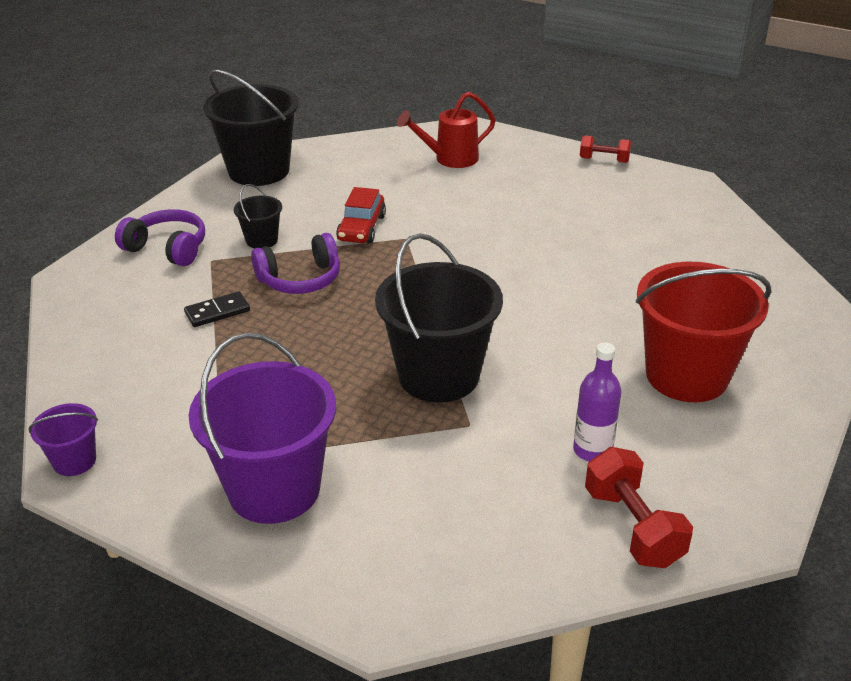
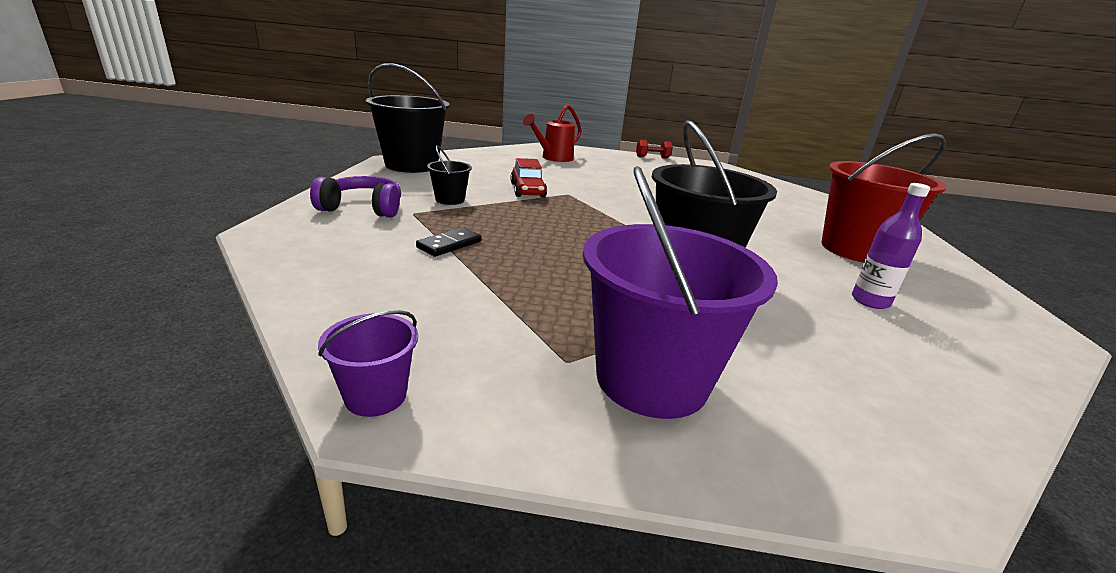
camera: 25 degrees left, 10 degrees down
purple headphones [251,233,340,294] -> none
red dumbbell [585,447,693,568] -> none

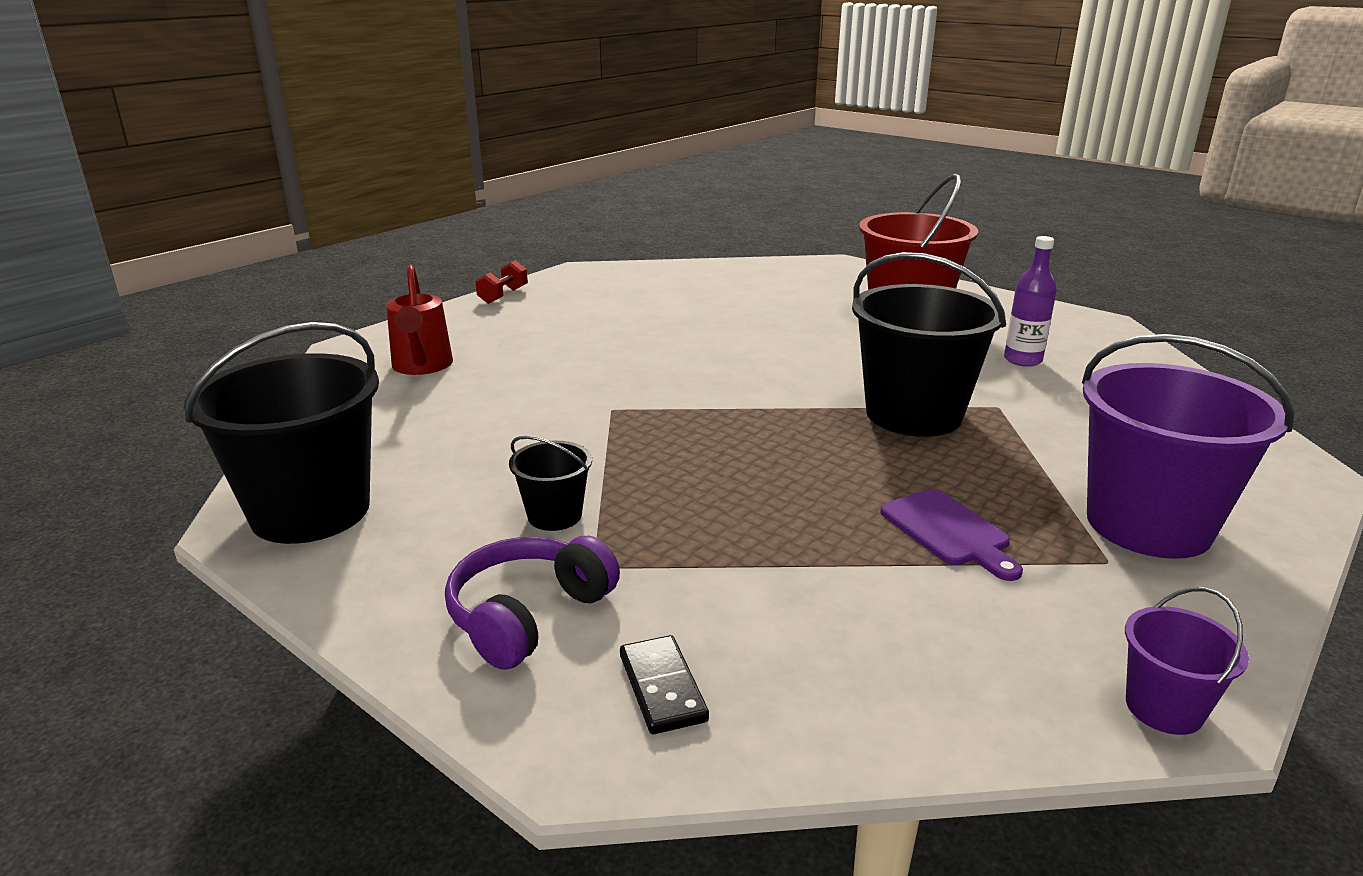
camera: 55 degrees left, 0 degrees up
black domino [416,227,481,257] -> black domino moved to [620,635,709,734]
red car [510,158,547,198] -> none
none -> purple cutting board [880,489,1023,581]

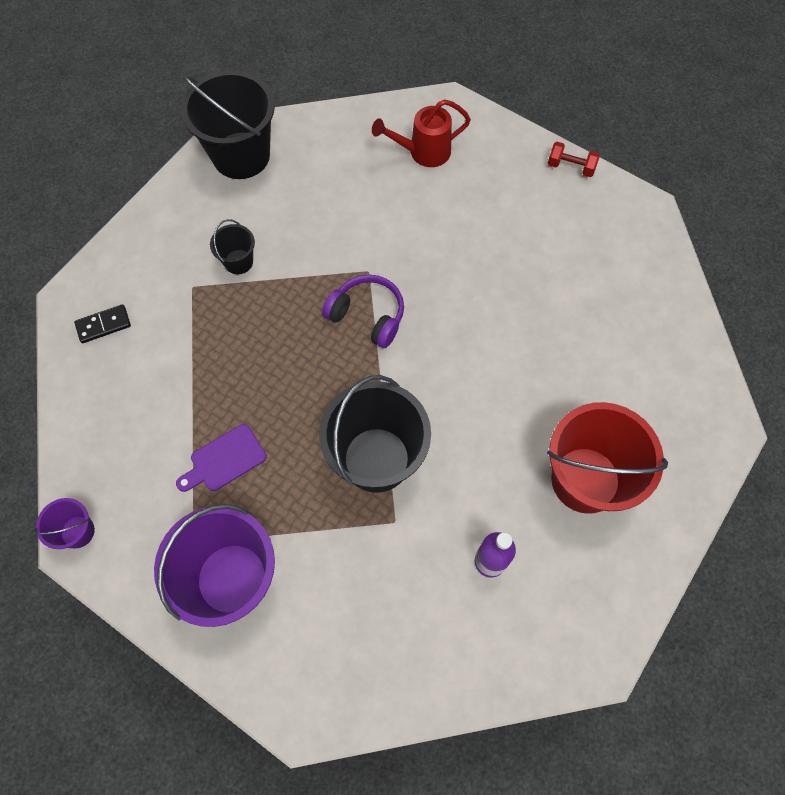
camera: 85 degrees right, 40 degrees up
purple headphones [445,536,620,670] -> purple headphones moved to [322,275,404,348]

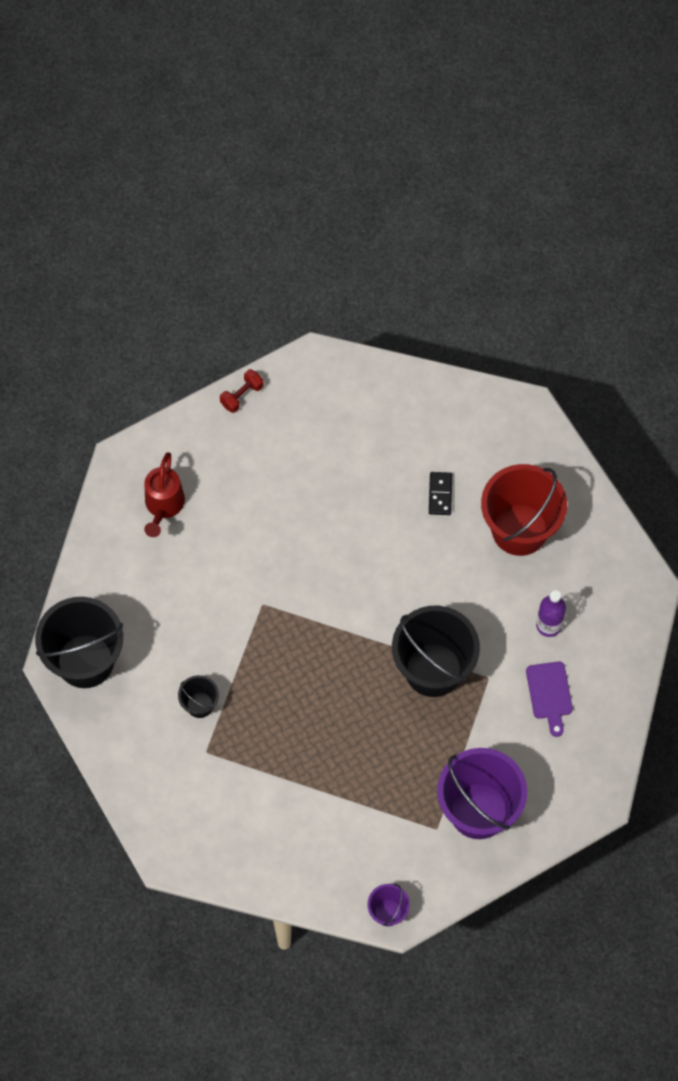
camera: 65 degrees left, 0 degrees up
black domino [74,304,131,343] -> black domino moved to [429,472,452,515]
purple cutting board [176,424,267,492] -> purple cutting board moved to [526,661,573,737]
purple headphones [322,275,404,348] -> none

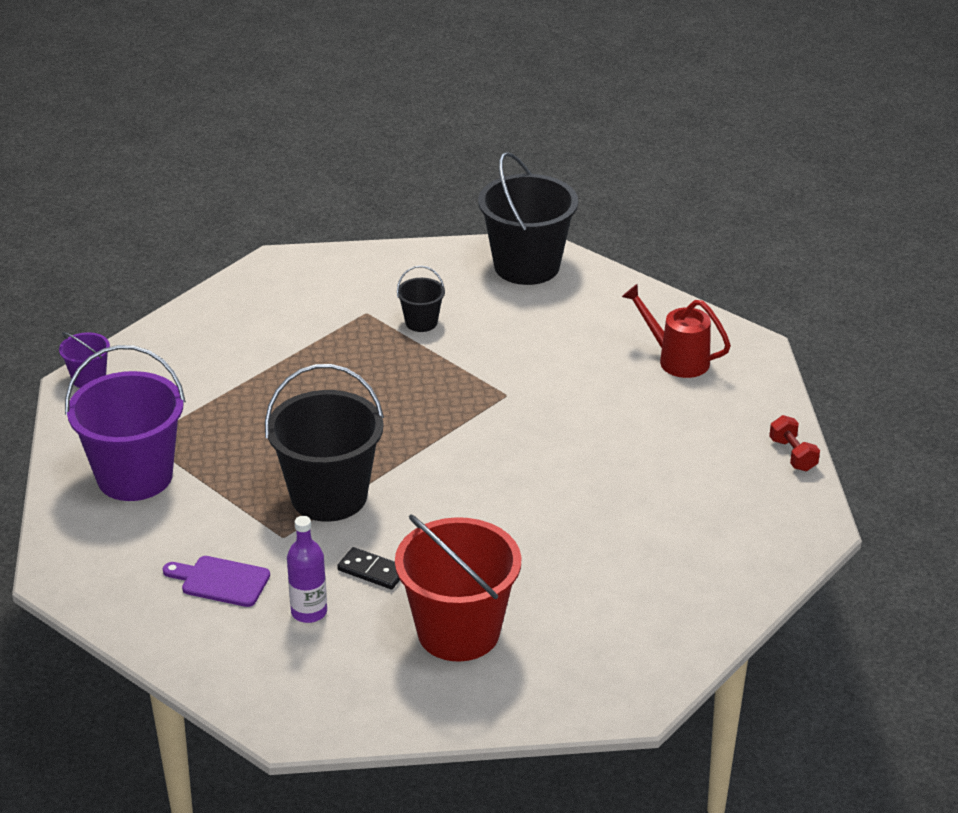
camera: 115 degrees right, 30 degrees down
black domino [429,472,452,515] -> black domino moved to [337,547,400,589]

